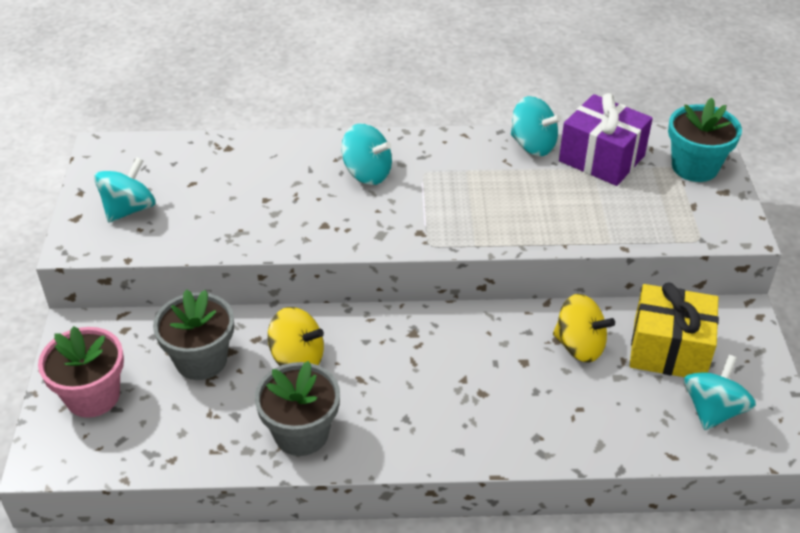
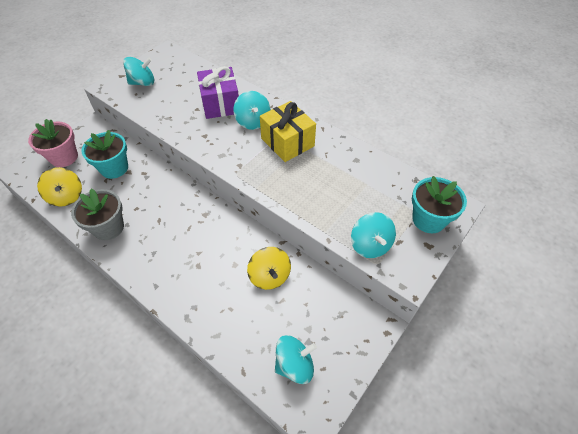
camera: 40 degrees right, 10 degrees up
grey flower pot [153,289,234,380] -> turquoise flower pot [81,130,128,179]
yellow spinning top [268,307,324,366] -> yellow spinning top moved to [37,167,82,207]
turquoise spinning top [511,96,562,156] -> turquoise spinning top moved to [351,212,396,258]
purple gift [559,93,653,186] -> purple gift moved to [197,66,239,119]
yellow gift [630,282,719,377] -> yellow gift moved to [260,101,316,162]

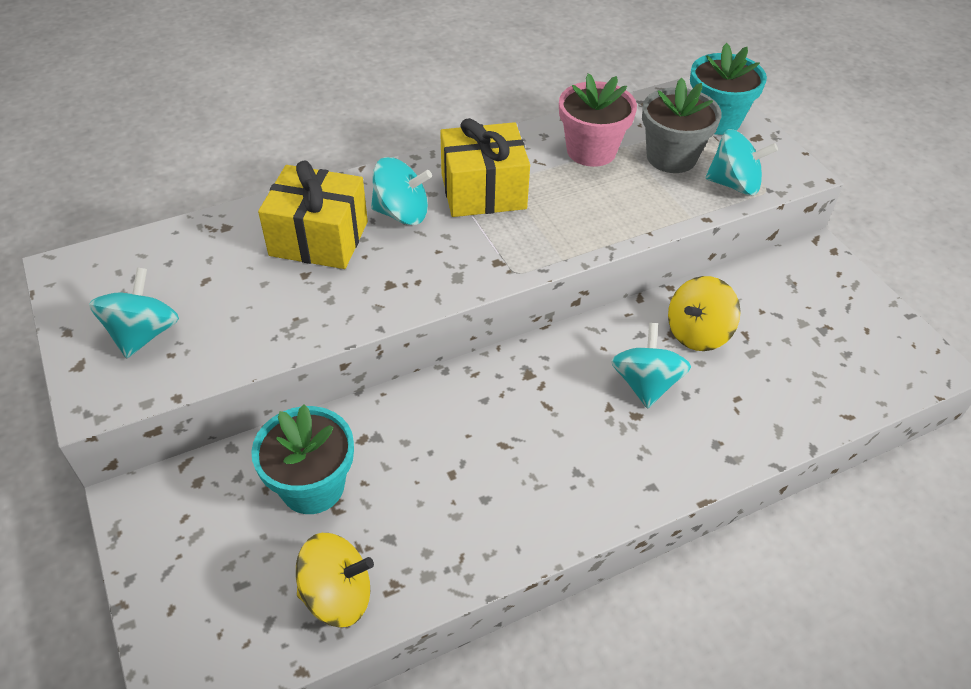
camera: 65 degrees left, 5 degrees down
pink flower pot [28,119,78,167] -> pink flower pot moved to [559,73,637,167]
grey flower pot [71,188,124,240] -> grey flower pot moved to [642,78,722,173]
purple gift [197,66,239,119] -> yellow gift [258,161,368,269]
yellow spinning top [247,247,291,290] -> yellow spinning top turned 135 degrees clockwise [668,276,741,351]
turquoise spinning top [275,335,317,384] -> turquoise spinning top moved to [611,323,691,409]

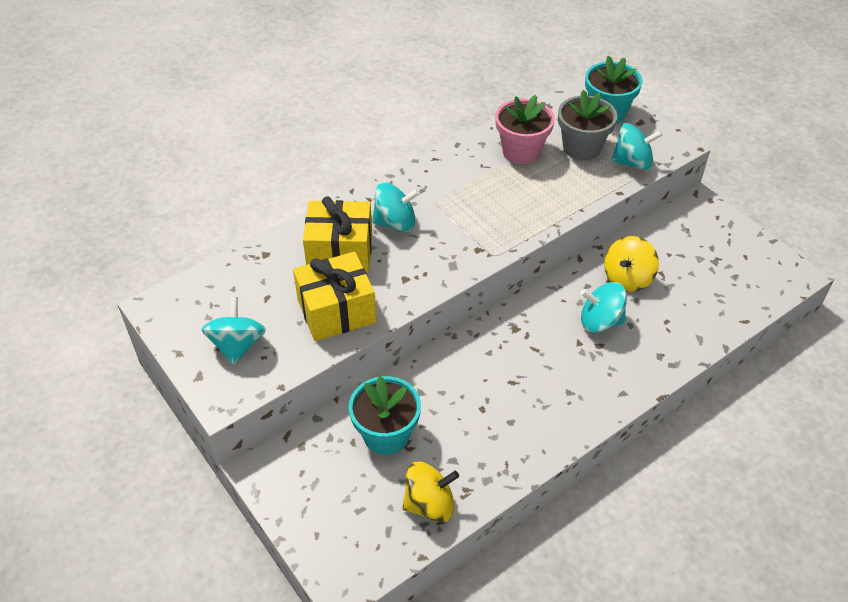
camera: 10 degrees left, 0 degrees up
yellow gift [440,118,530,217] -> yellow gift moved to [293,252,376,341]
turquoise spinning top [611,323,691,409] -> turquoise spinning top turned 75 degrees counterclockwise [580,282,627,333]

